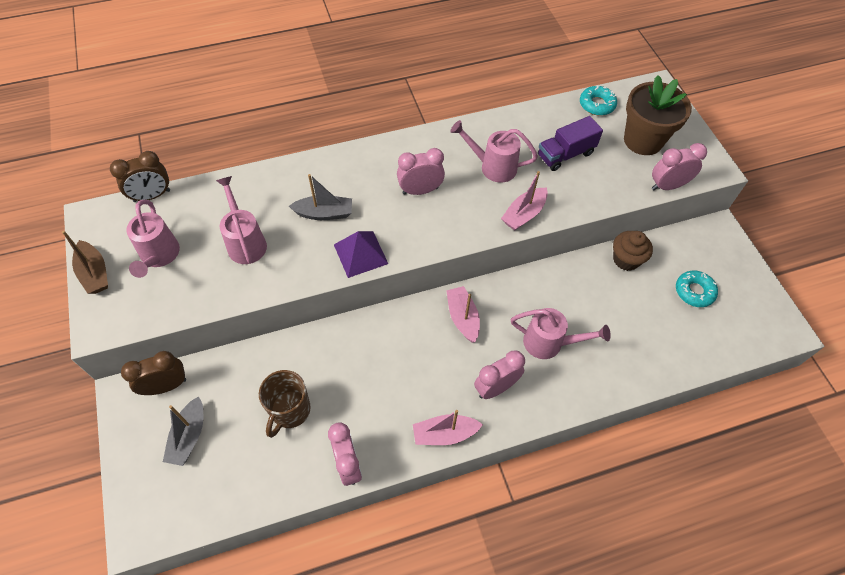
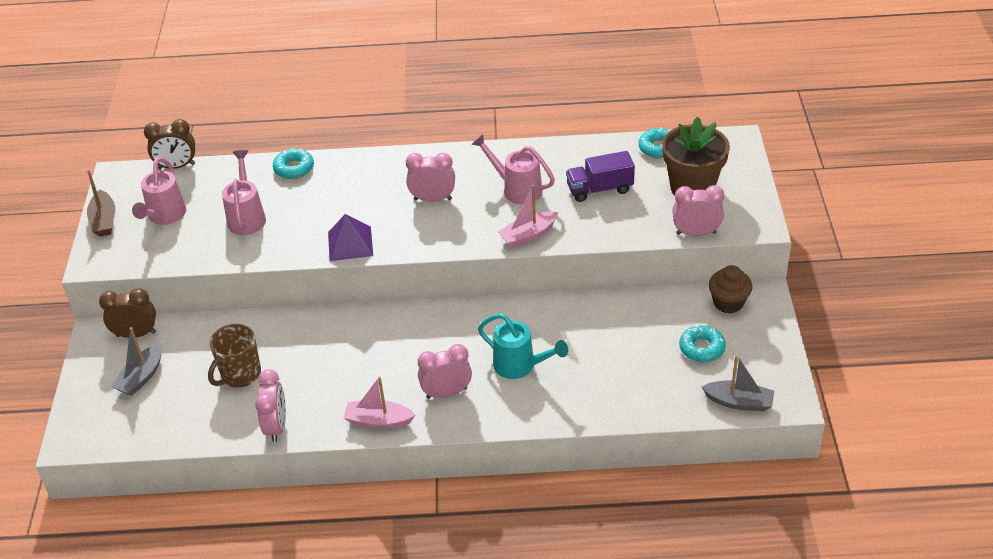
camera: 20 degrees right, 15 degrees down
grey boat [289,174,352,220] -> grey boat moved to [702,355,774,411]
pink boat [446,286,480,343] -> none
pink watering can [511,308,611,359] -> turquoise watering can [478,313,568,379]
brown cupcake [613,231,653,271] -> brown cupcake moved to [709,265,752,314]
none -> turquoise donut [273,148,314,179]

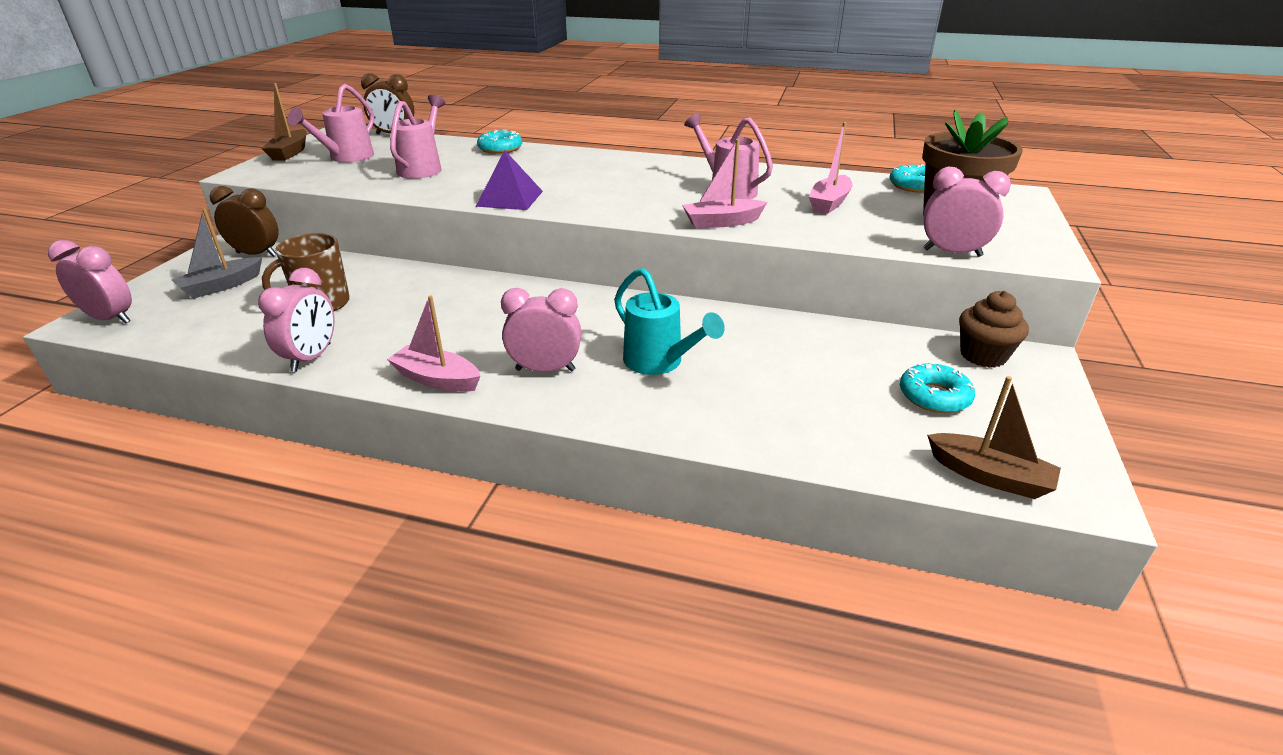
camera: 15 degrees right, 10 degrees down
pink clock [406,153,455,202] -> pink clock moved to [48,240,132,324]
purple truck [566,151,635,202] -> pink boat [809,122,852,214]
grey boat [702,355,774,411] -> brown boat [927,376,1061,499]

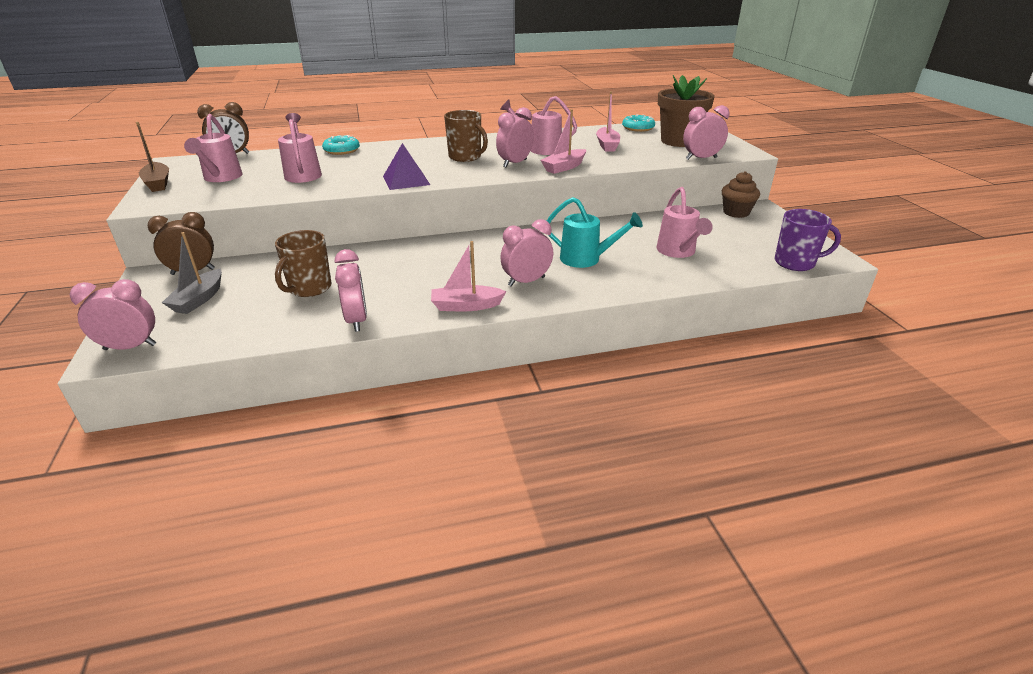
camera: 30 degrees left, 0 degrees up
turquoise donut [900,362,975,413] -> none
brown boat [927,376,1061,499] -> purple mug [774,209,841,271]
none -> brown mug [444,110,488,162]
none -> pink clock [496,107,534,167]
none -> pink watering can [657,187,713,258]

